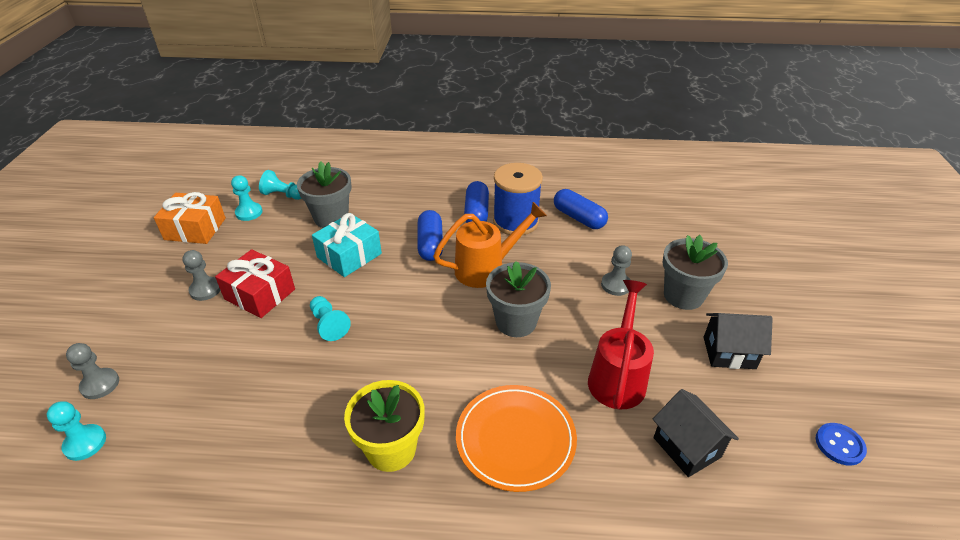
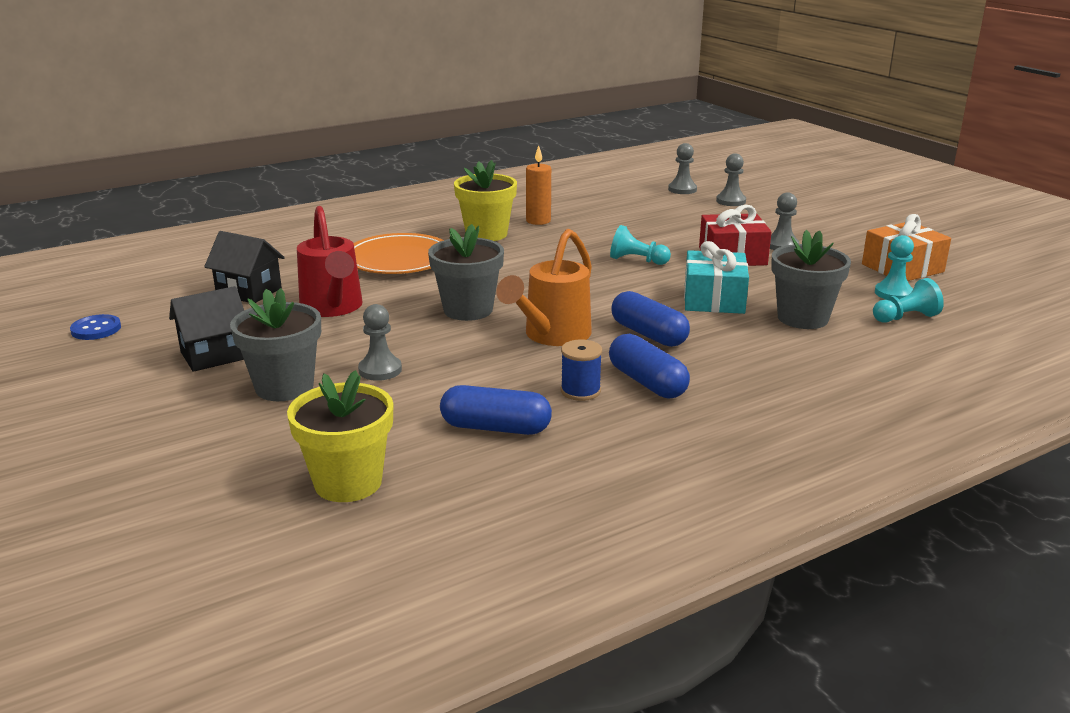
camera: 145 degrees right, 15 degrees down
turquoise pawn [47,401,106,461] -> grey pawn [668,143,697,194]
blue spool [493,163,543,235] -> blue spool [561,339,602,401], size x0.52
none -> yellow flower pot [287,370,393,502]
none -> orange candle [526,145,551,225]

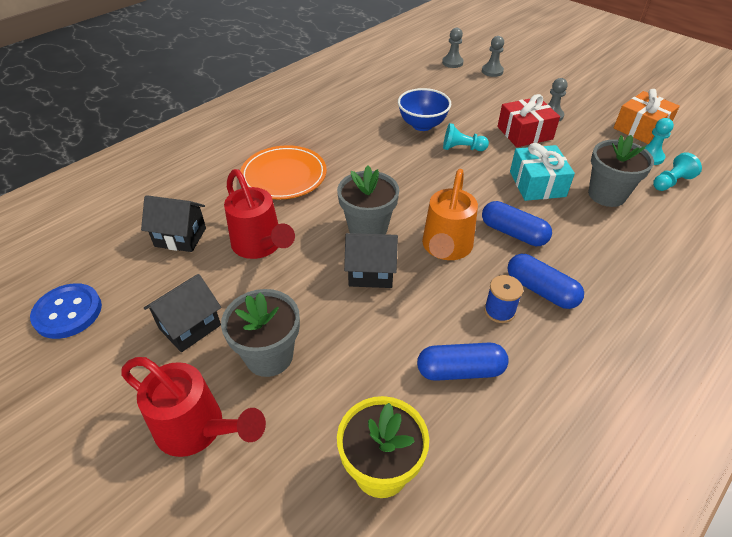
camera: 15 degrees left, 20 degrees up
blue button [70,314,121,340] -> blue button [30,283,102,339], size x1.57
grey pawn [358,304,402,381] -> none
yellow flower pot [454,160,517,241] -> none
orange candle [526,145,551,225] -> none
none -> red watering can [121,357,266,457]
none -> black house [344,233,398,288]
none -> blue bowl [398,88,451,131]

